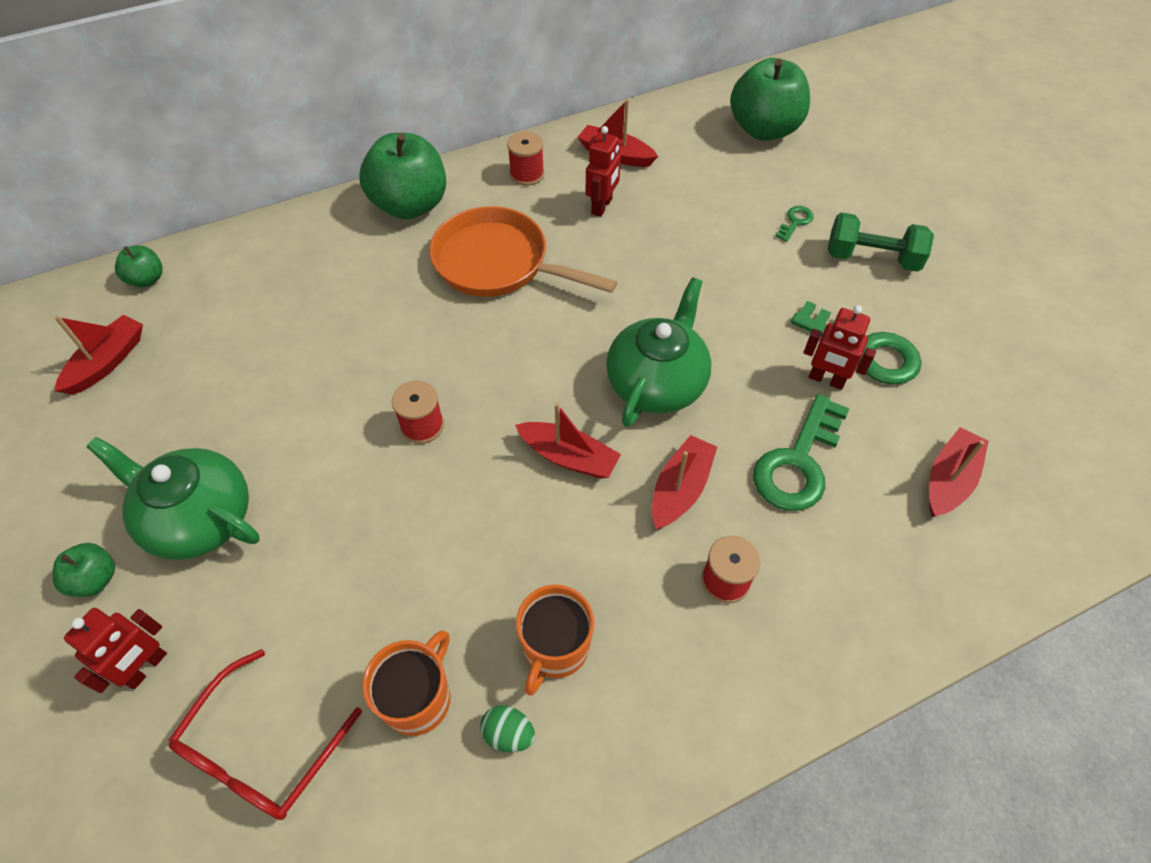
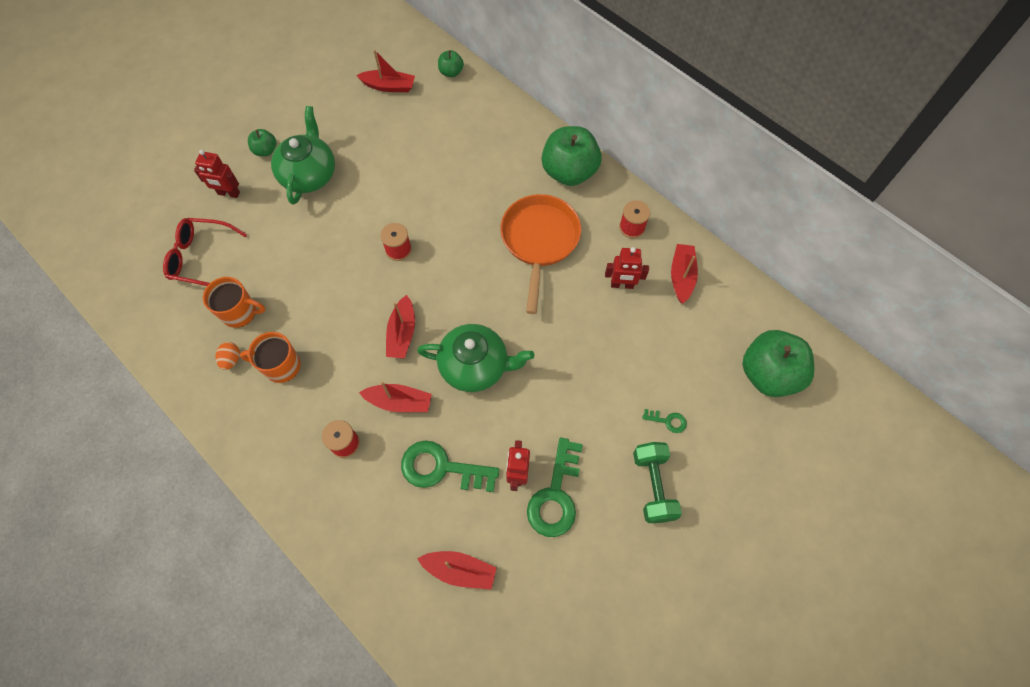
camera: 70 degrees right, 10 degrees up
green egg [480,705,535,752] -> orange egg [216,342,240,370]

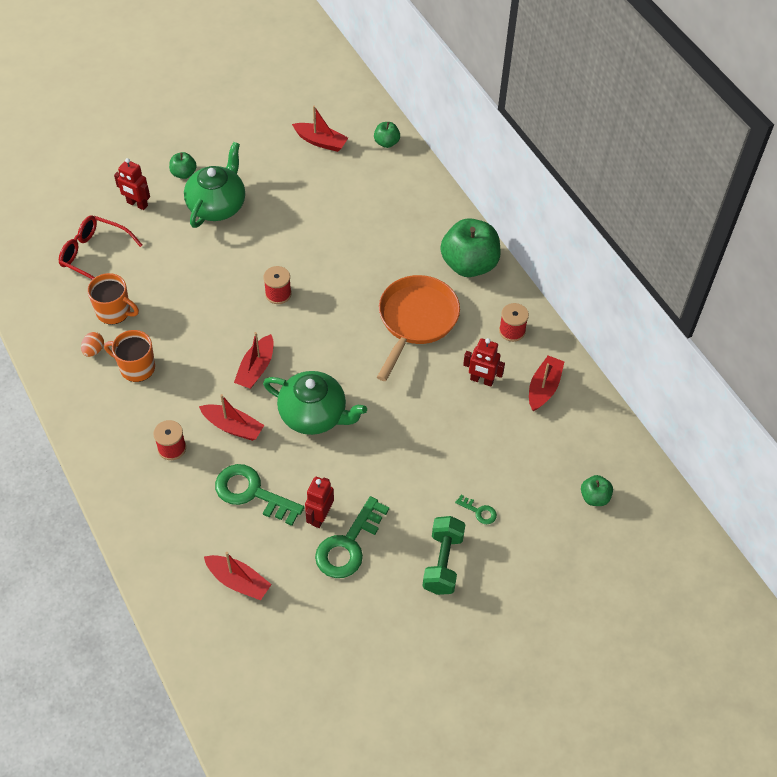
camera: 15 degrees right, 10 degrees down
green apple [742,330,814,397] -> green apple [581,475,613,506], size x0.48

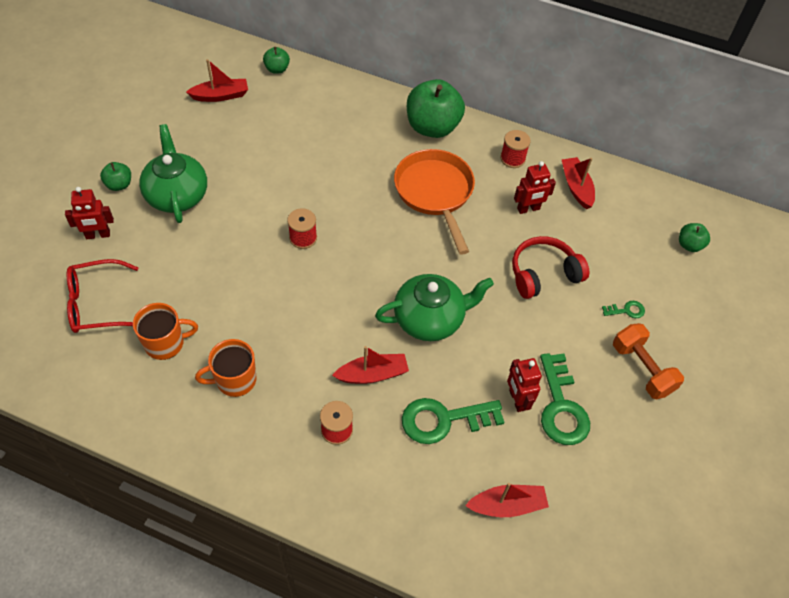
camera: 40 degrees left, 0 degrees up
orange egg [81,332,104,357] -> none
red boat [234,332,274,389] -> none
green dumbbell [423,516,465,595] -> orange dumbbell [613,323,684,399]
none -> red headphones [512,236,589,299]

